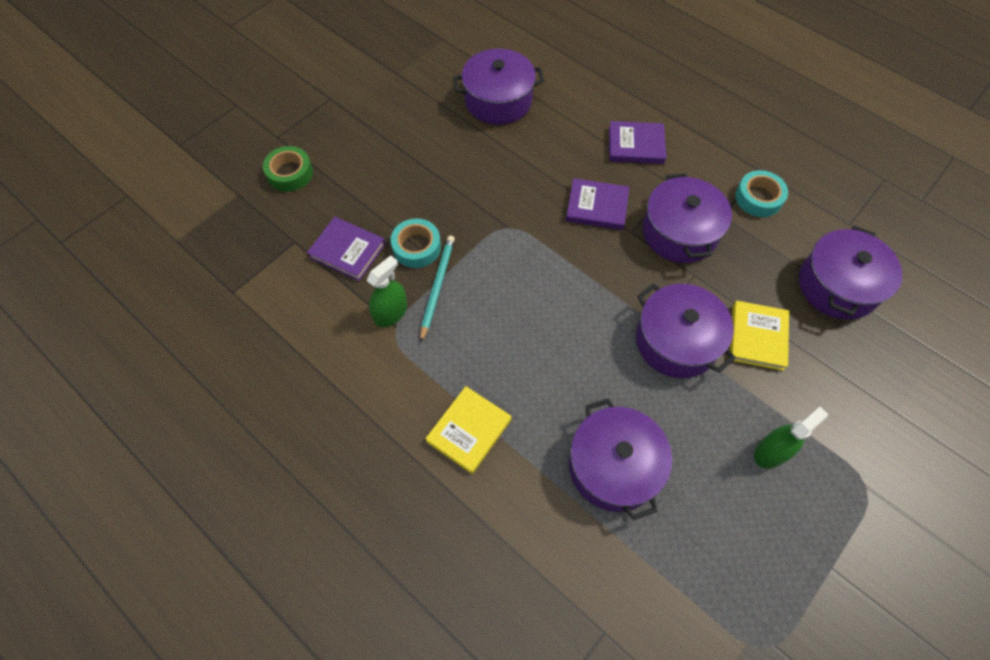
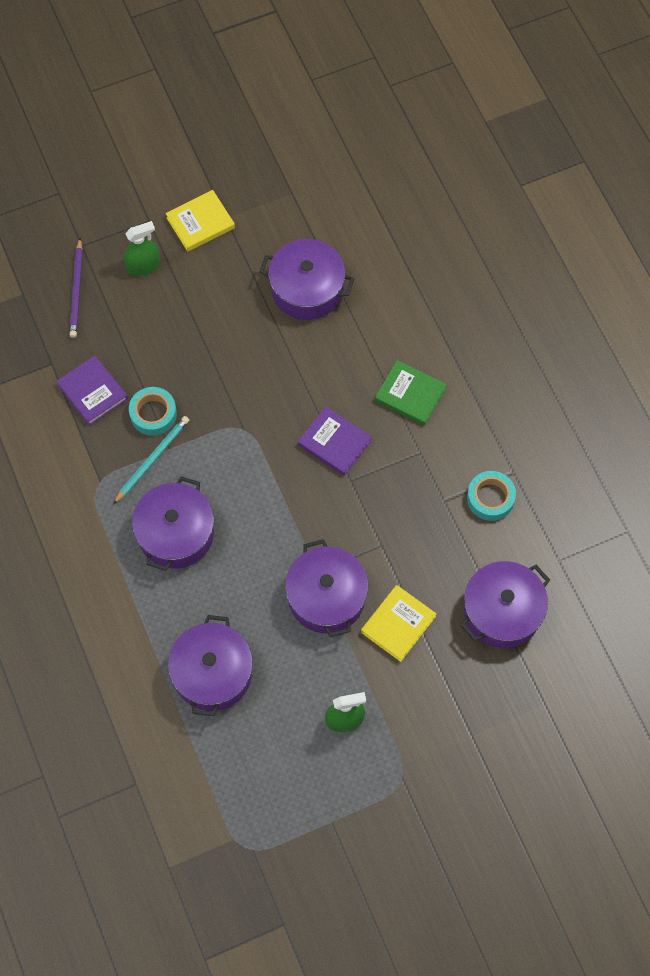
camera: 25 degrees right, 5 degrees up
green tape [263,146,313,192] -> purple pencil [70,238,83,338]
green spray bottle [366,255,407,327] -> green spray bottle moved to [124,221,160,276]
yellow book [425,386,512,474] -> yellow book moved to [166,190,235,252]
purple book [609,121,666,164] -> green book [375,360,447,426]
purple pot [643,173,732,263] -> purple pot moved to [132,476,214,571]

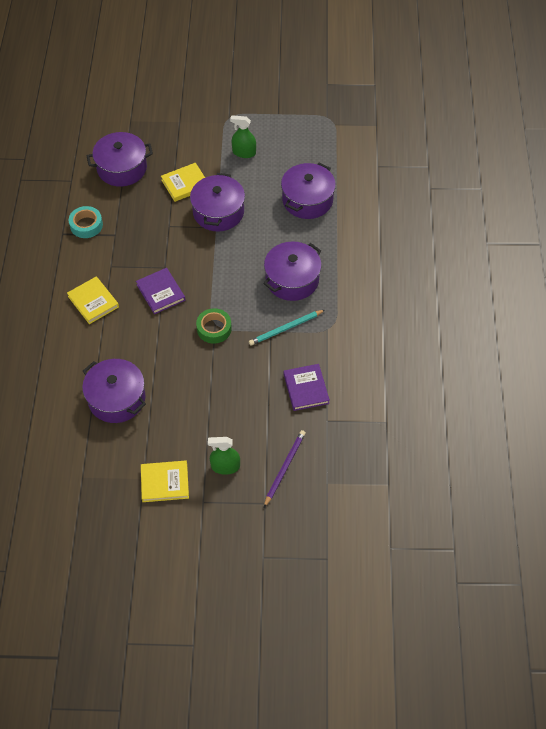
camera: 155 degrees left, 10 degrees down
turquoise tape [129,387,177,436] -> none
green book [375,360,447,426] -> yellow book [67,276,119,324]
none -> green tape [196,308,232,344]

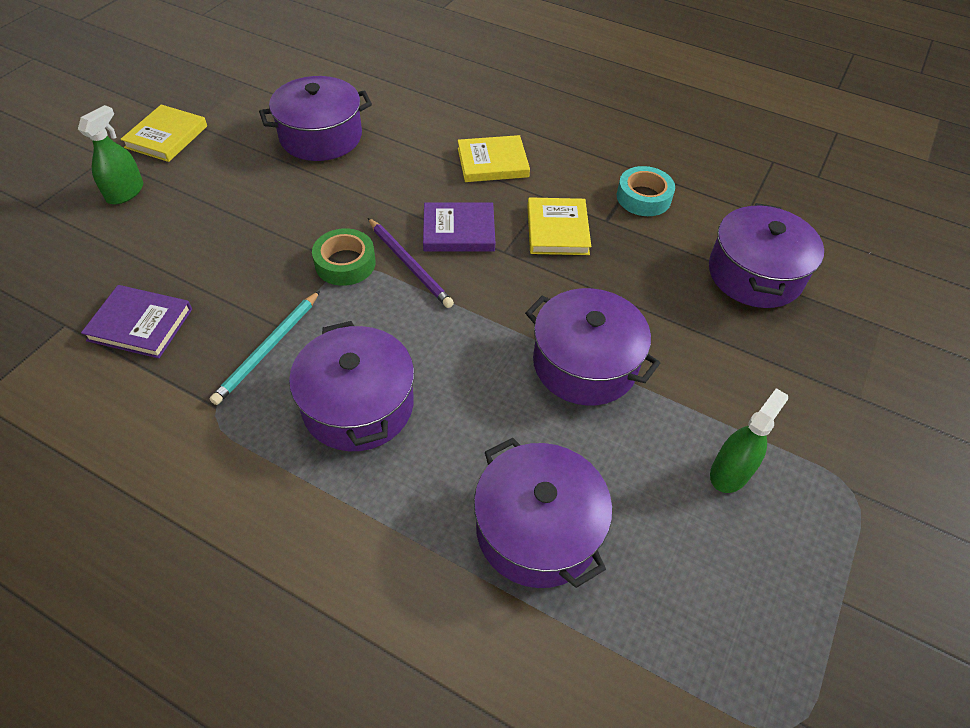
camera: 115 degrees right, 5 degrees down
yellow book [161,163,205,202] -> yellow book moved to [527,197,591,255]
turquoise pencil [249,310,325,346] -> turquoise pencil turned 150 degrees counterclockwise [210,291,320,405]
purple pencil [264,430,306,507] -> purple pencil moved to [368,218,454,308]

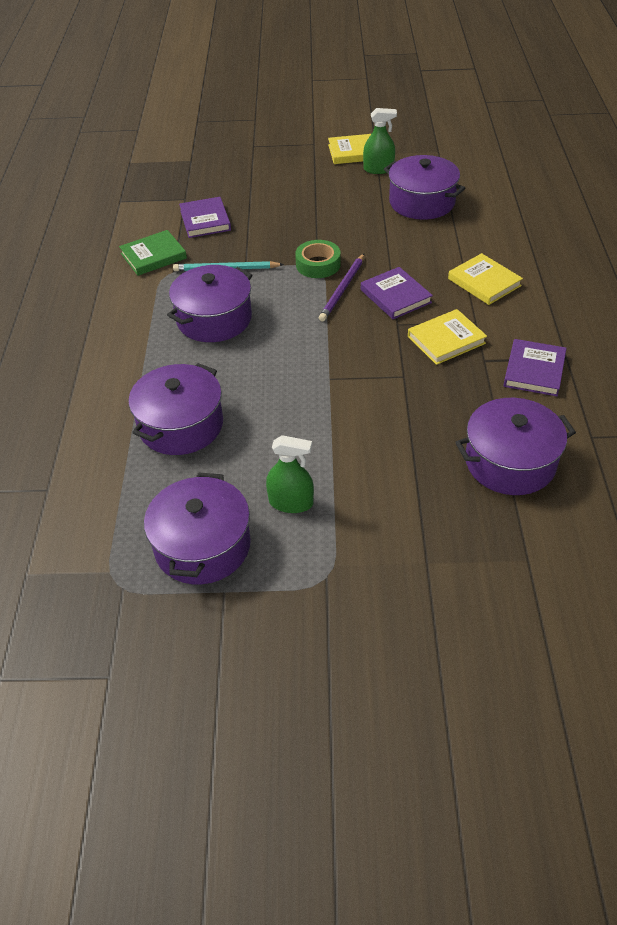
camera: 65 degrees right, 5 degrees down
green spray bottle [78,105,143,204] -> green spray bottle moved to [363,108,397,174]
purple pot [525,288,660,406] -> purple pot moved to [144,472,251,584]
turquoise tape [617,166,675,216] -> purple book [504,339,567,396]
none -> green book [119,230,187,276]

